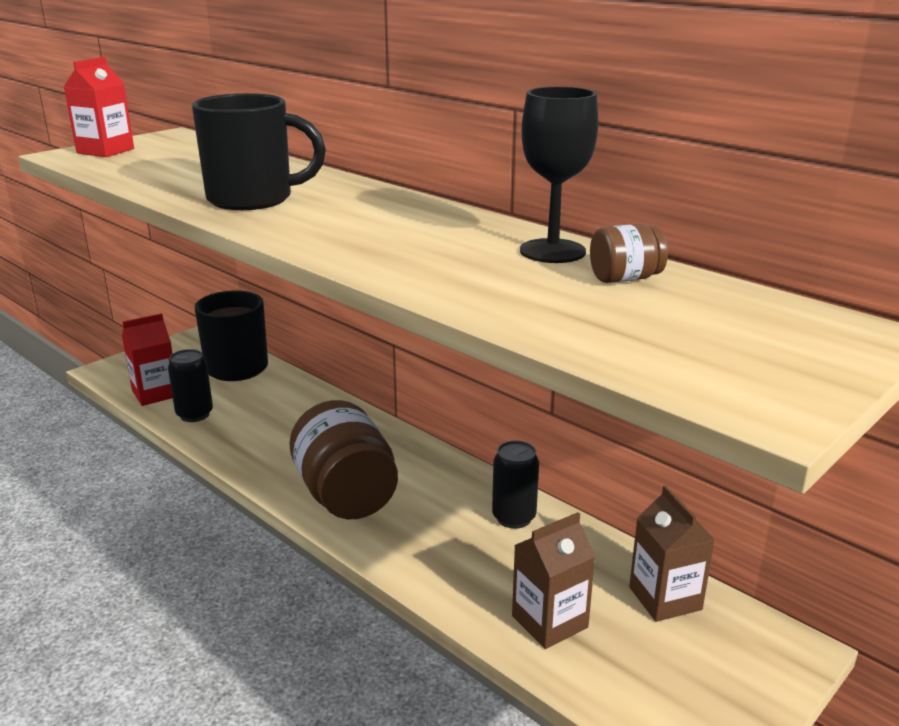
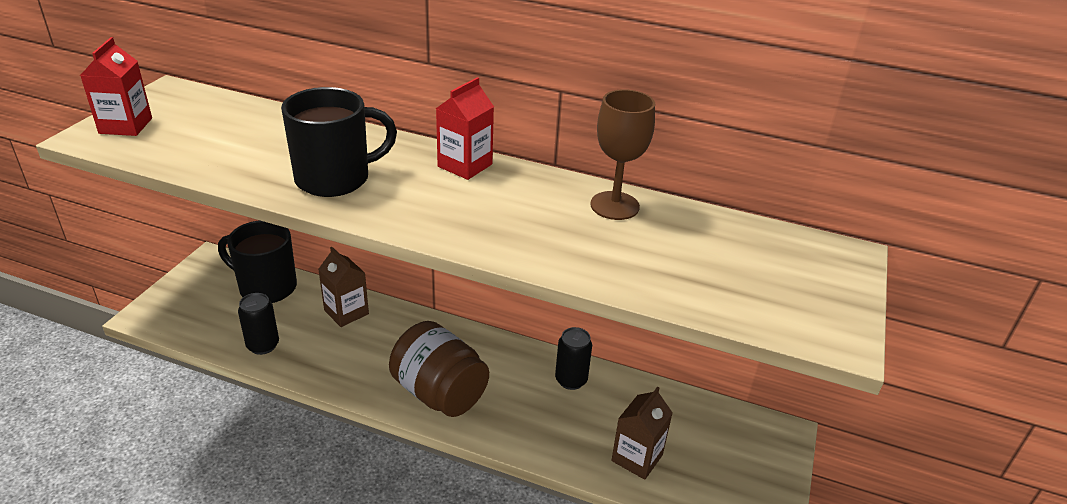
camera: 25 degrees left, 10 degrees up
red carton [122,313,173,406] -> red carton moved to [436,77,494,180]
black goblet [520,87,598,263] -> brown goblet [590,89,655,220]
brown jar [590,224,668,283] -> none
brown carton [629,485,715,622] -> brown carton moved to [318,247,369,327]

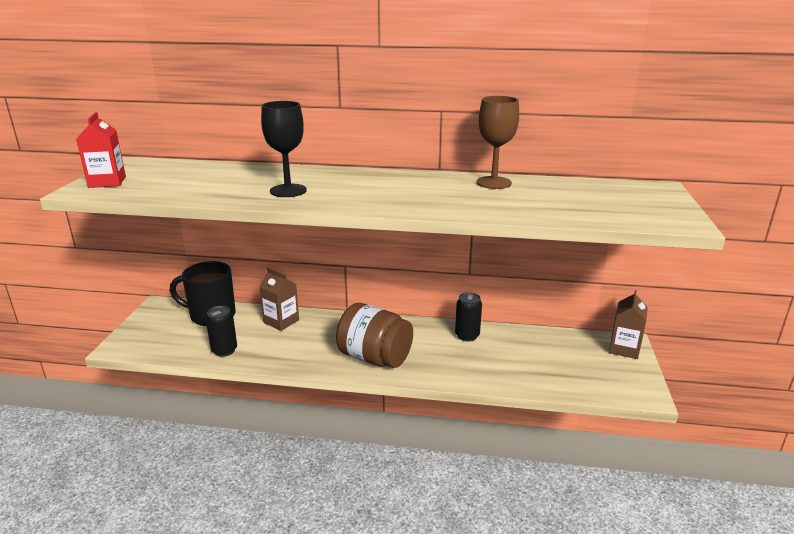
camera: 10 degrees left, 10 degrees down
black mug [281,87,397,197] -> black goblet [261,101,307,197]
red carton [436,77,494,180] -> none
brown carton [611,386,673,480] -> brown carton moved to [609,290,648,359]

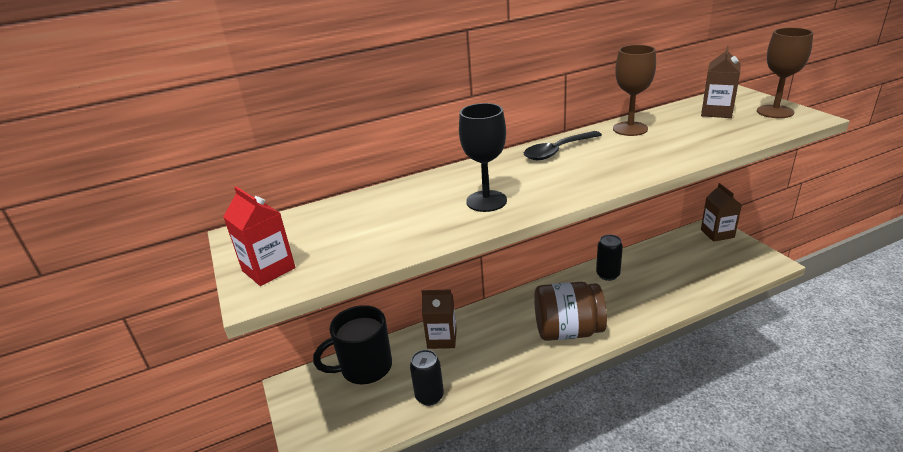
camera: 30 degrees left, 5 degrees up
none -> black spoon [524,131,602,160]
none -> brown carton [701,46,741,118]
none -> brown goblet [757,28,813,118]

